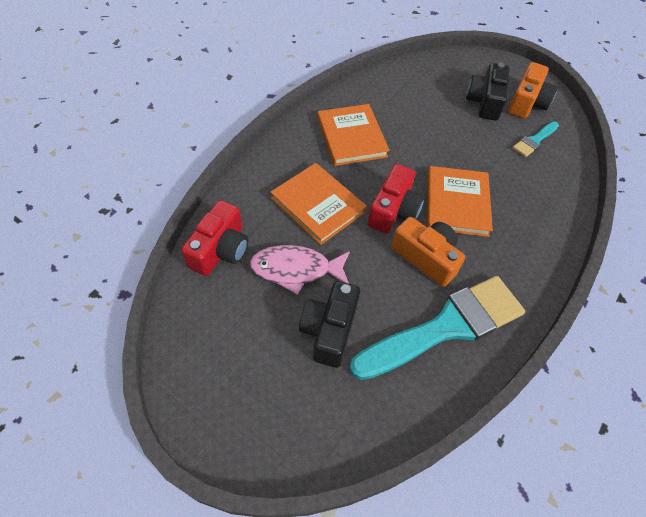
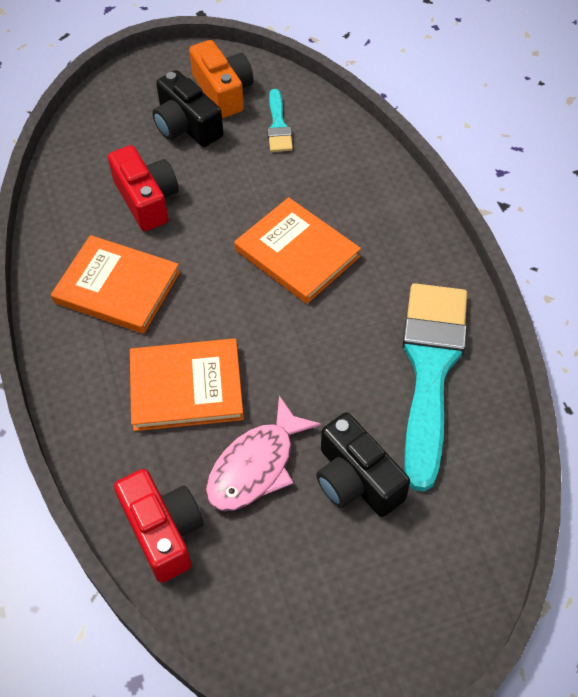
camera: 50 degrees left, 0 degrees up
red camera [368,164,425,234] -> red camera moved to [108,145,179,231]
orange camera [391,217,465,287] -> none

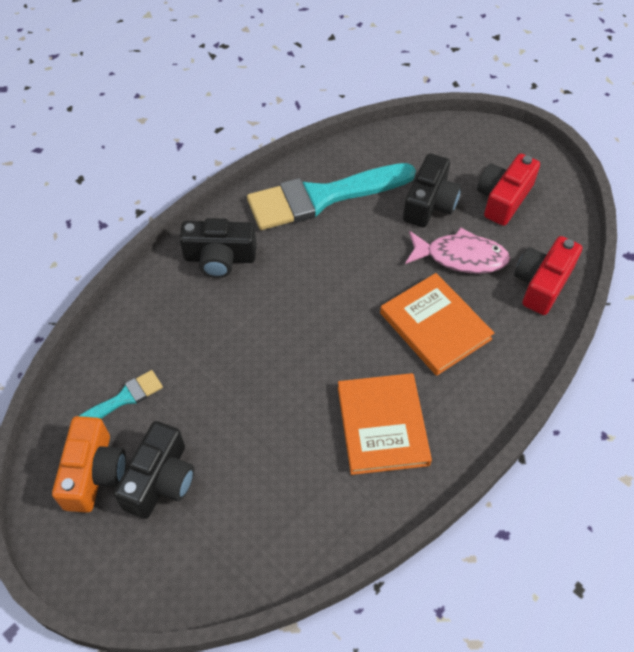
camera: 120 degrees left, 0 degrees up
red camera [108,145,179,231] -> red camera moved to [477,153,540,226]
orange camera [189,40,253,118] -> orange camera turned 150 degrees clockwise [52,416,126,513]
orange book [234,197,361,304] -> none
none -> black camera [179,218,257,278]

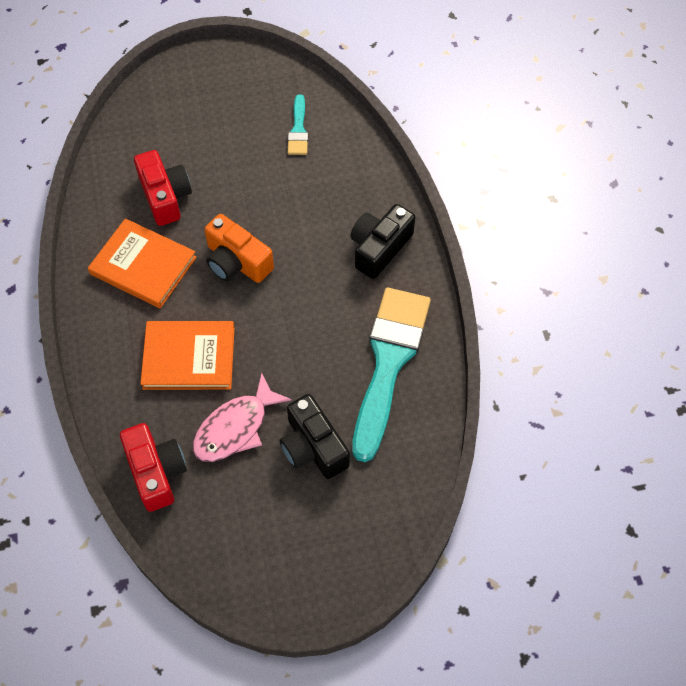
camera: 125 degrees right, 5 degrees up
orange camera [52,416,126,513] -> orange camera moved to [204,214,274,283]
black camera [114,421,194,519] -> none
red camera [477,153,540,226] -> red camera moved to [134,150,192,226]

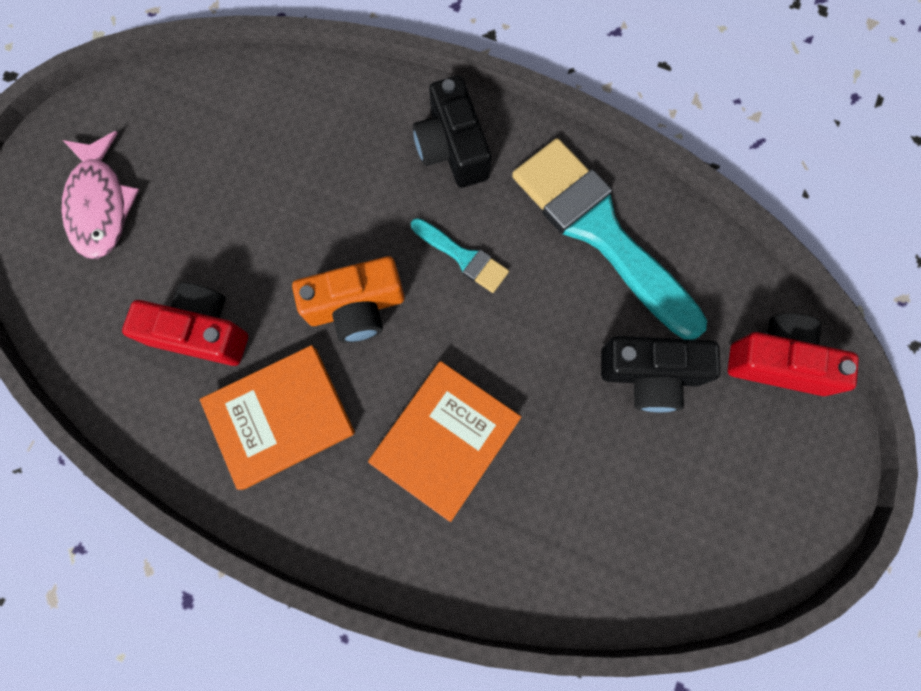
camera: 55 degrees left, 15 degrees up
red camera [120,423,187,512] -> red camera moved to [728,313,859,396]
pink fish [193,373,292,462] -> pink fish moved to [62,131,139,259]
turquoise brush [288,94,308,155] -> turquoise brush moved to [411,218,509,293]

